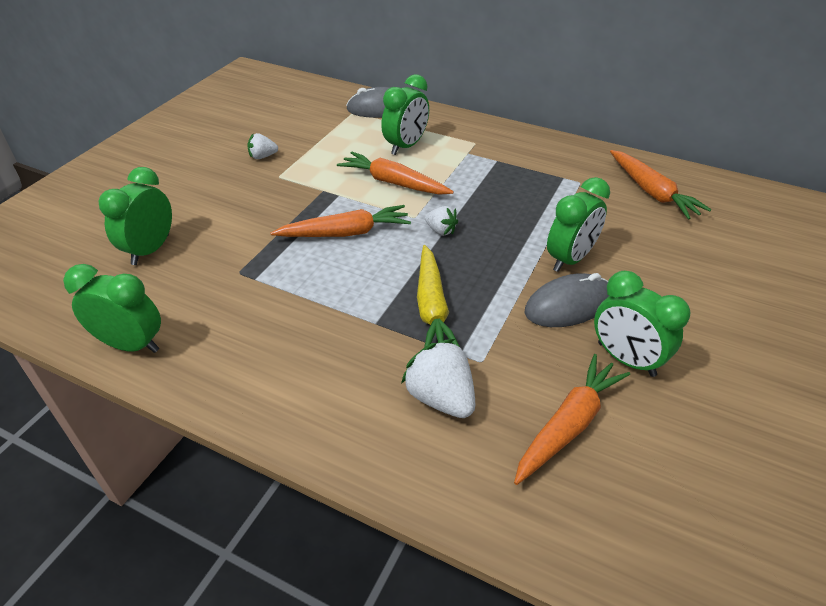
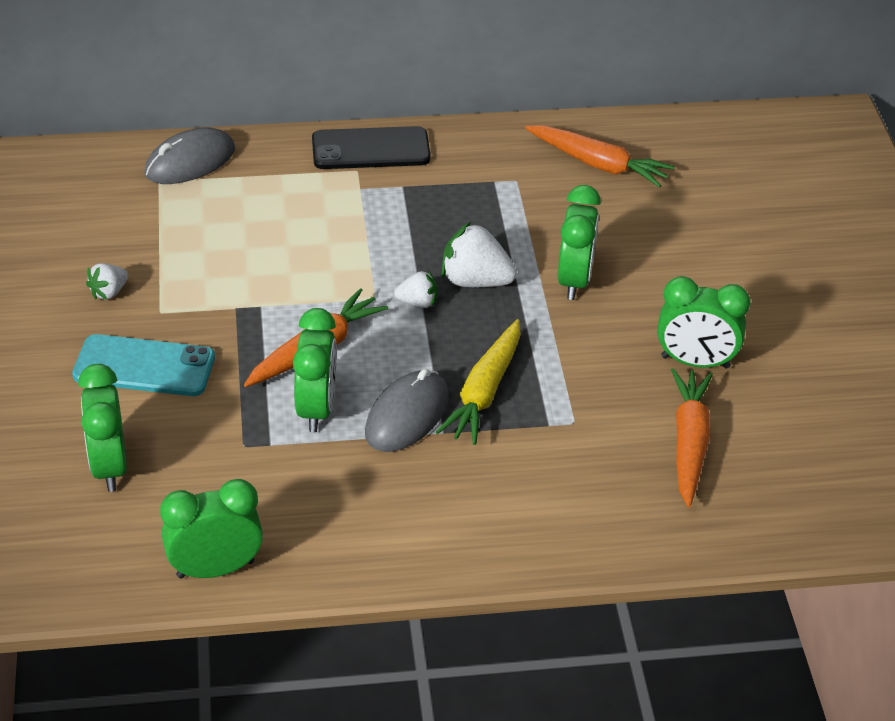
camera: 35 degrees left, 0 degrees up
orange carrot [337,152,454,195] -> none
green clock [381,74,429,155] -> green clock moved to [293,308,337,432]
white strawberry [401,339,475,418] -> white strawberry moved to [442,222,517,287]
yellow carrot [417,245,460,347] -> yellow carrot turned 60 degrees clockwise [436,319,521,445]
grey mouse [524,273,609,327] -> grey mouse moved to [365,369,449,452]
none -> turquoise phone [72,334,215,396]
none -> black phone [312,126,431,169]

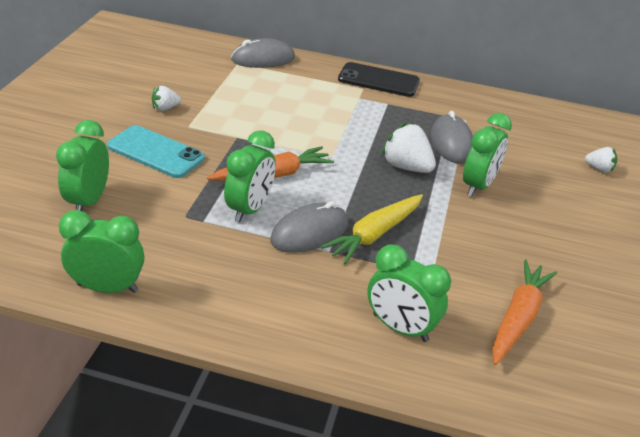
camera: 20 degrees right, 5 degrees down
white strawberry [394,271,437,308] -> white strawberry moved to [585,147,617,173]
orange carrot [525,125,674,187] -> none
green clock [657,276,750,369] -> green clock moved to [367,244,451,342]
none -> grey mouse [431,111,473,164]

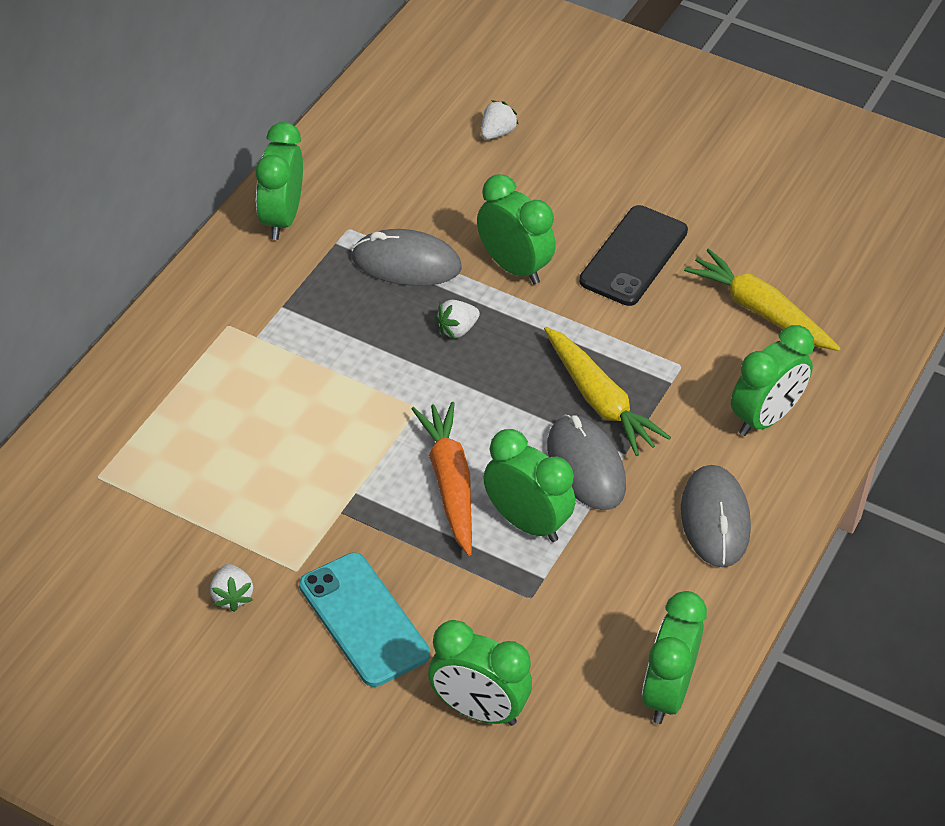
camera: 75 degrees left, 10 degrees up
turquoise phone [107,125,205,178] -> turquoise phone turned 75 degrees counterclockwise [299,553,430,687]
grey mouse [231,38,295,68] -> grey mouse moved to [681,465,751,567]
black phone [338,62,420,97] -> black phone moved to [579,205,688,306]
white strawberry [381,122,436,173] -> white strawberry [435,300,480,339], size x0.57
orange carrot [492,259,557,365] -> yellow carrot [684,248,841,351]
none -> green clock [256,122,303,240]

